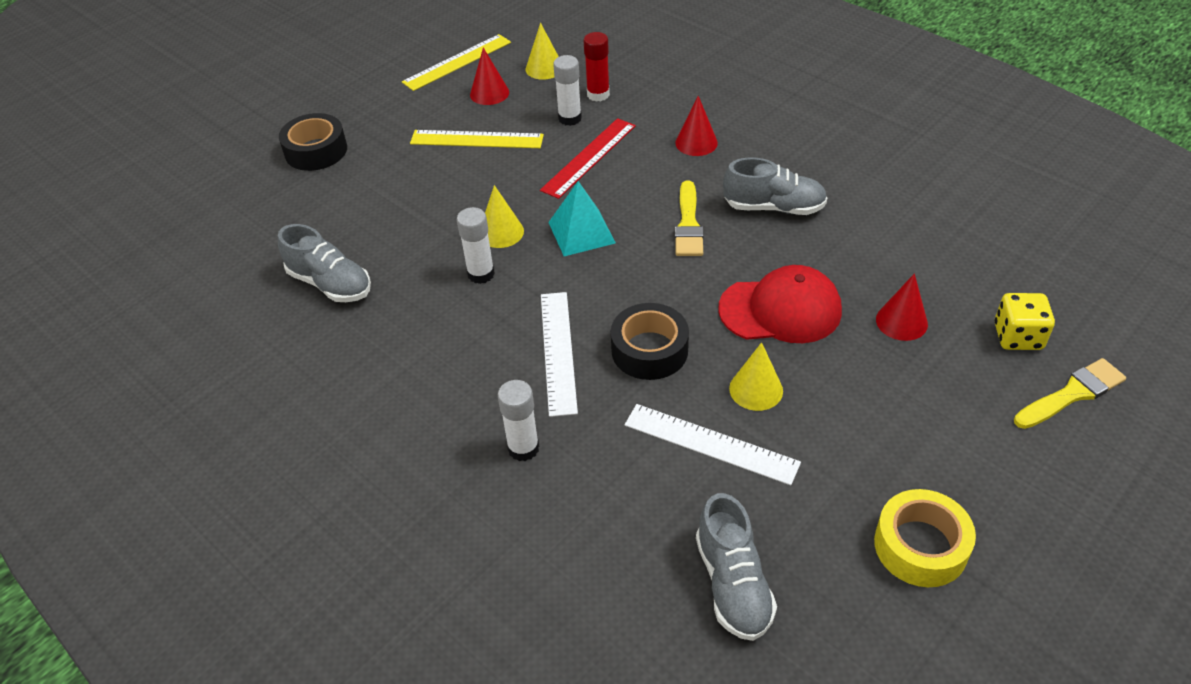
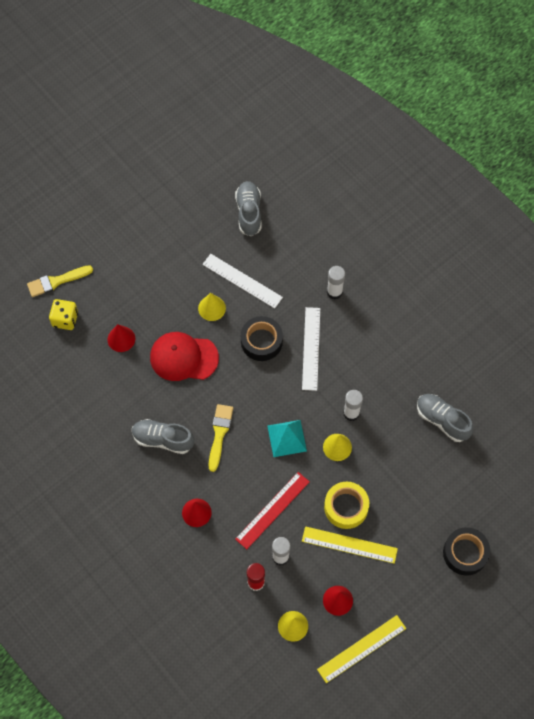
camera: 175 degrees left, 20 degrees up
yellow tape [874,489,976,587] -> yellow tape moved to [324,482,369,529]

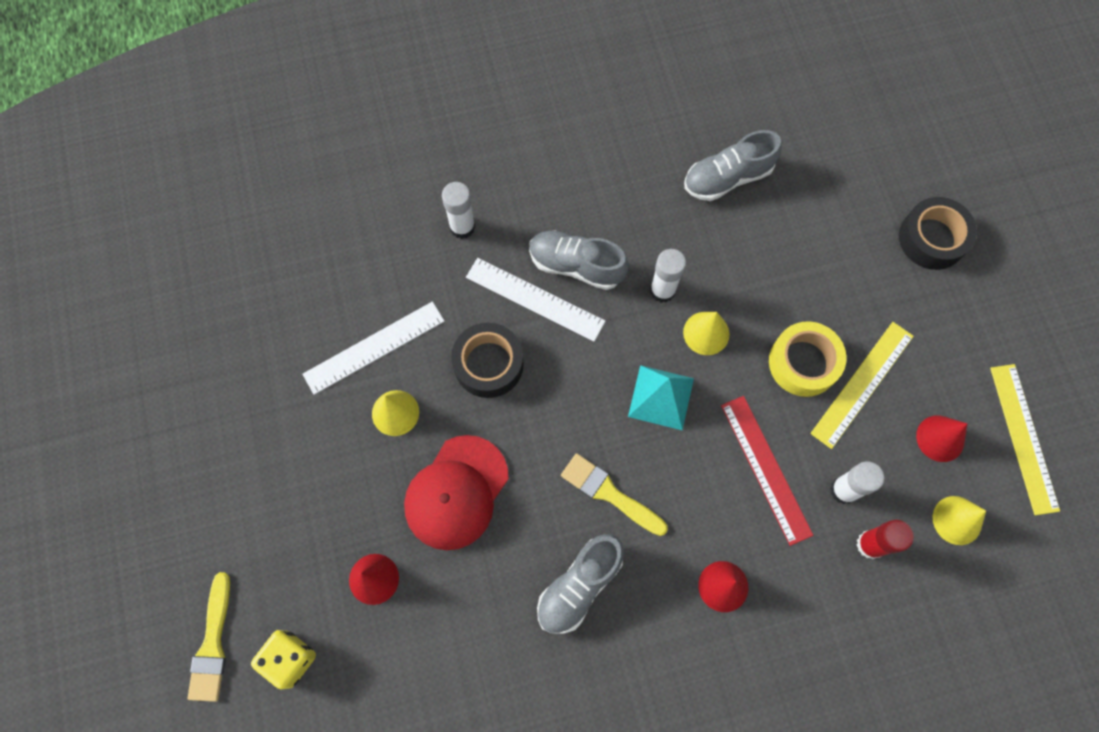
camera: 65 degrees left, 5 degrees up
grey shoe [235,181,262,236] -> grey shoe moved to [529,230,629,290]

